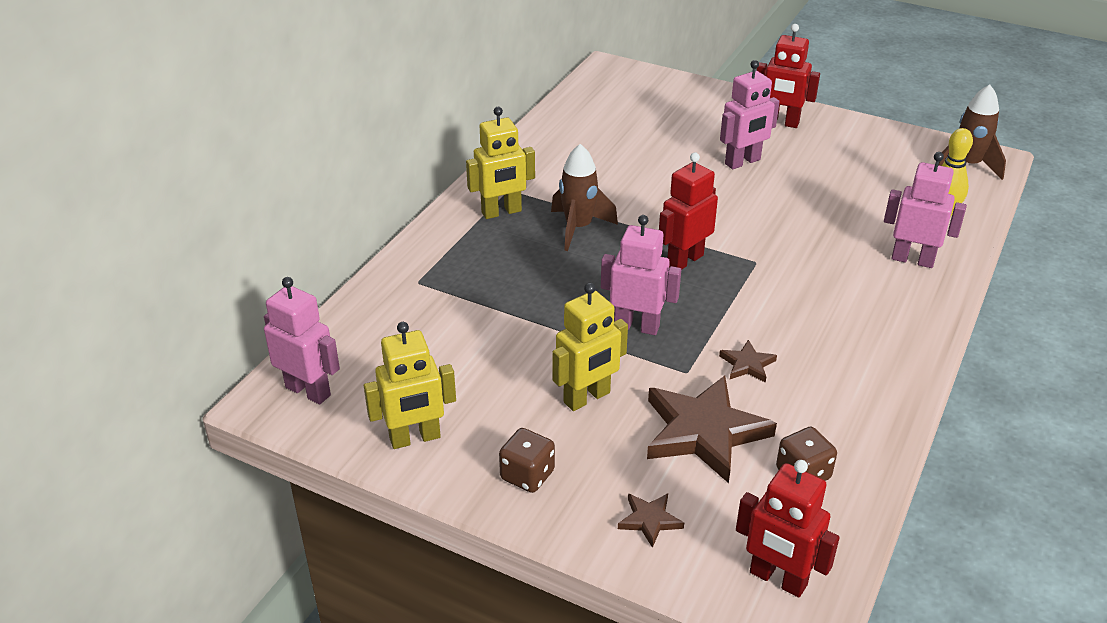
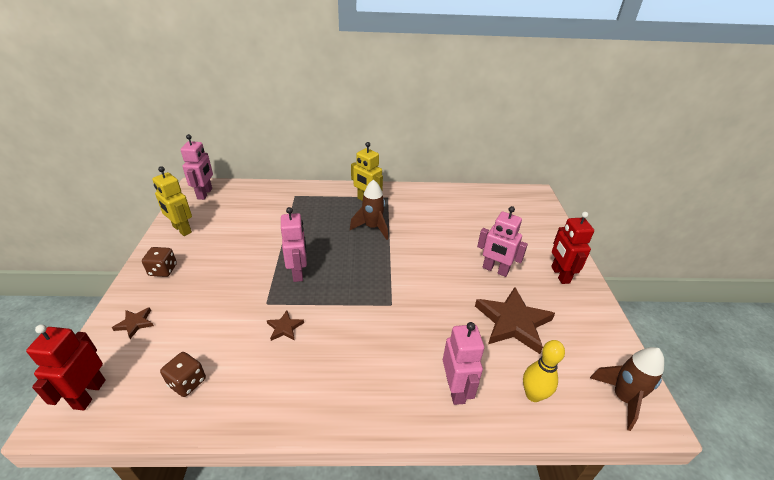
camera: 60 degrees right, 0 degrees up
yellow robot [552,283,628,411] -> none
brown star [647,376,777,483] -> brown star moved to [475,287,555,354]
red robot [659,152,718,270] -> none

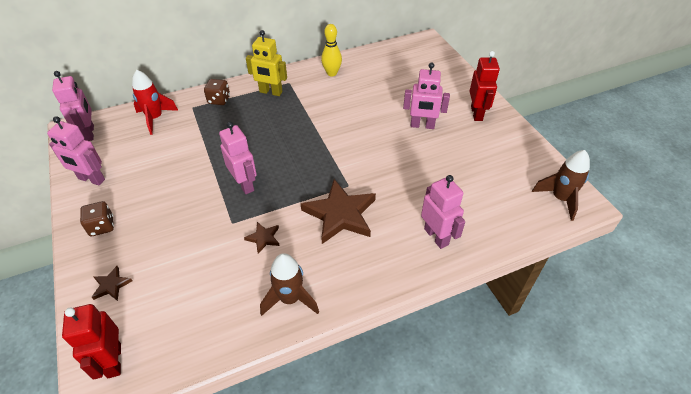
camera: 20 degrees left, 10 degrees up
yellow robot [152,166,192,236] -> pink robot [47,116,105,185]
brown dice [160,352,206,397] -> brown dice moved to [204,79,230,105]
brown rocket [350,179,388,240] -> brown rocket moved to [260,253,319,316]
brown star [475,287,555,354] -> brown star moved to [301,179,376,244]
yellow bowling pin [523,340,565,402] -> yellow bowling pin moved to [321,24,342,76]
red robot [551,212,594,284] -> red robot turned 150 degrees counterclockwise [470,51,500,121]
none -> red rocket [132,70,179,135]

